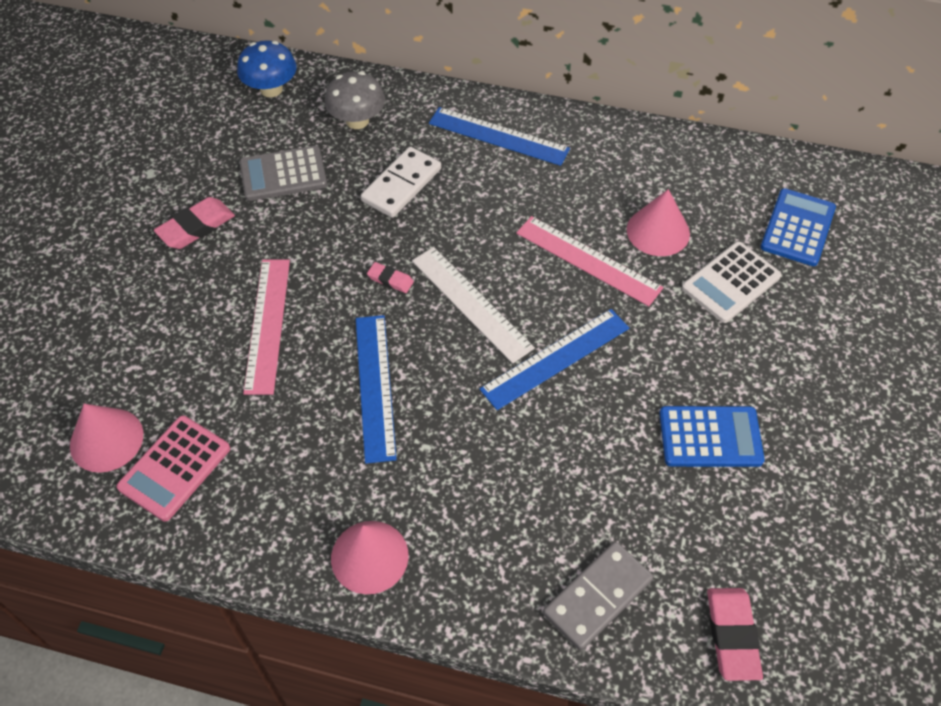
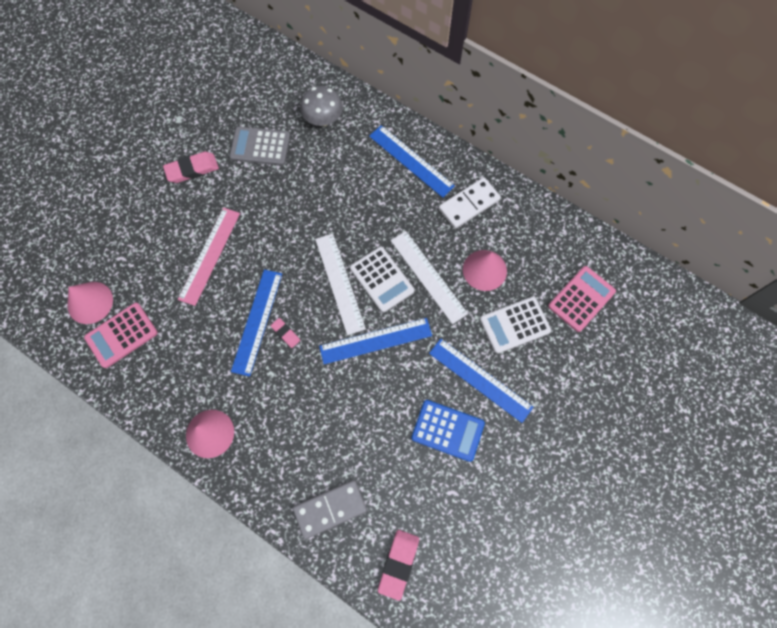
camera: 20 degrees right, 15 degrees up
blue mushroom [237,40,297,97] -> none
white domino [361,147,441,218] -> white domino moved to [439,177,501,229]
pink eraser [367,262,414,293] -> pink eraser moved to [271,318,300,348]
pink ruler [516,216,663,306] -> white ruler [391,231,468,324]
blue calculator [761,188,836,266] -> pink calculator [548,266,616,332]
none -> white calculator [350,247,415,313]
none -> blue ruler [429,339,533,423]

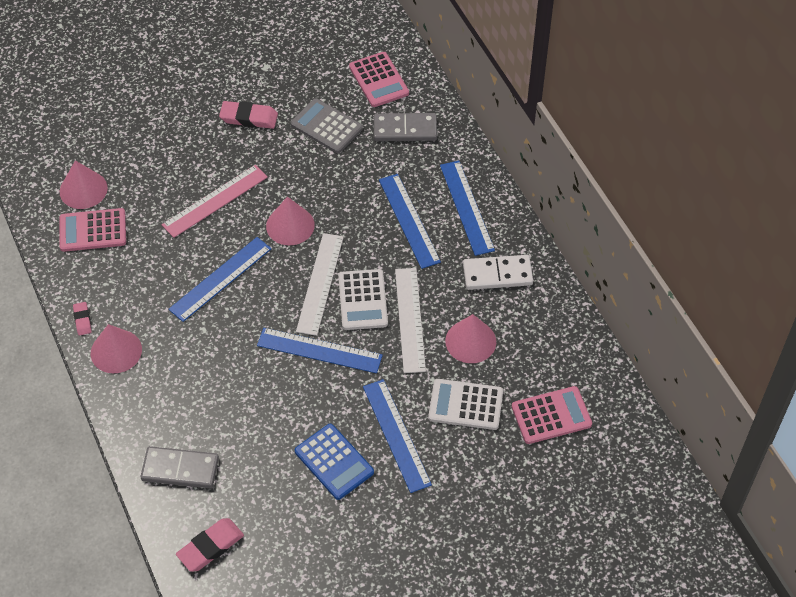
camera: 30 degrees right, 15 degrees down
pink eraser [271,318,300,348] -> pink eraser moved to [73,302,92,336]
grey mushroom [300,86,343,126] -> grey domino [374,113,437,141]
none -> pink cone [266,197,315,245]
none -> pink calculator [349,52,409,107]
none -> blue ruler [379,174,441,269]

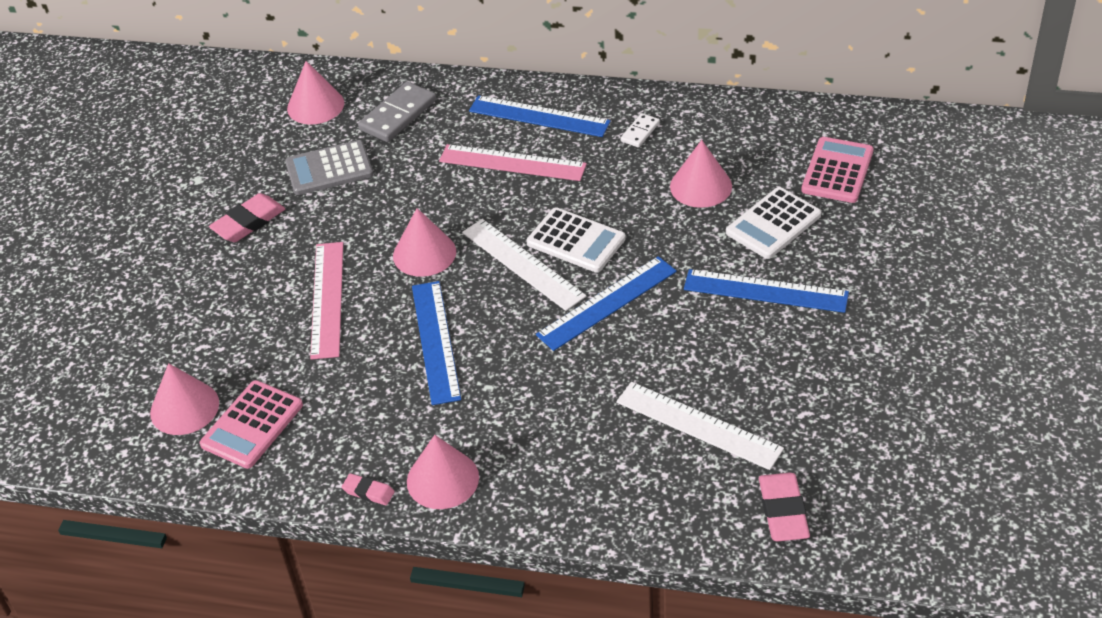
camera: 50 degrees left, 10 degrees down
grey domino [140,446,219,488] -> none
blue calculator [295,424,374,500] -> none
pink calculator [349,52,409,107] -> pink cone [287,61,344,125]
blue ruler [379,174,441,269] -> pink ruler [439,144,587,181]
white ruler [395,268,426,373] -> white ruler moved to [616,382,784,470]
white domino [463,255,533,290] -> white domino [620,113,660,147], size x0.54

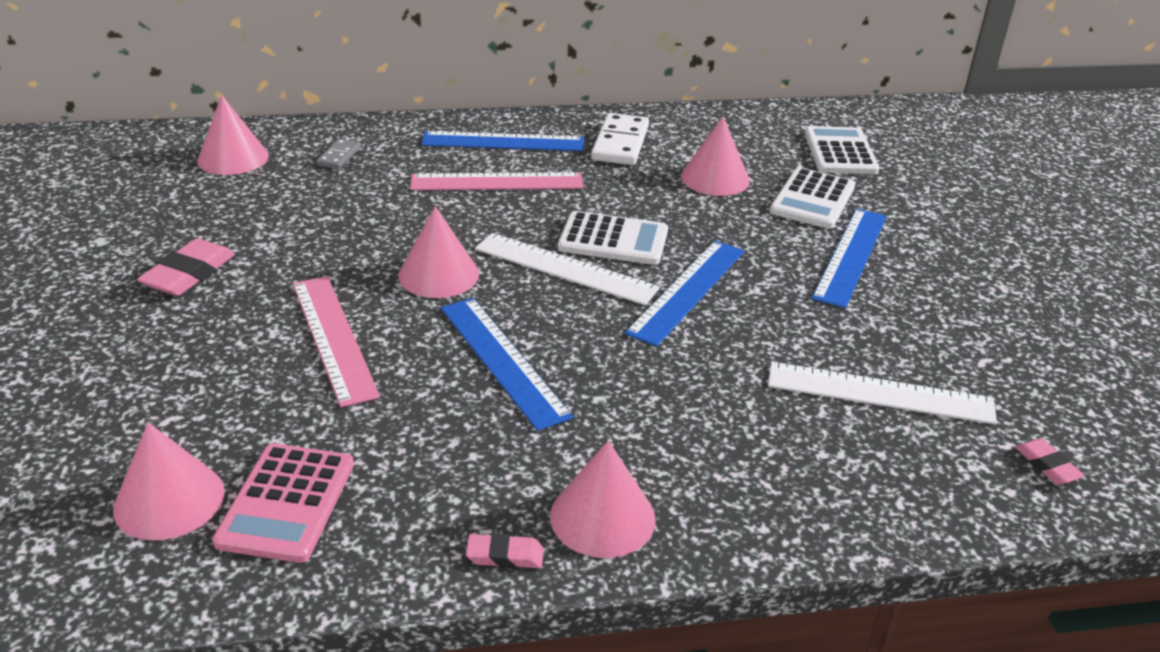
camera: 25 degrees left, 10 degrees down
grey calculator [285,140,373,195] -> none
grey domino [358,82,436,142] -> grey domino [316,139,361,169], size x0.54
white domino [620,113,660,147] -> white domino [591,113,649,165], size x1.84
blue ruler [684,269,849,313] -> blue ruler turned 60 degrees counterclockwise [811,208,887,308]
pink eraser [759,472,810,542] -> pink eraser [1015,438,1085,485], size x0.57
pink calculator [801,137,874,203] -> white calculator [804,126,879,174]

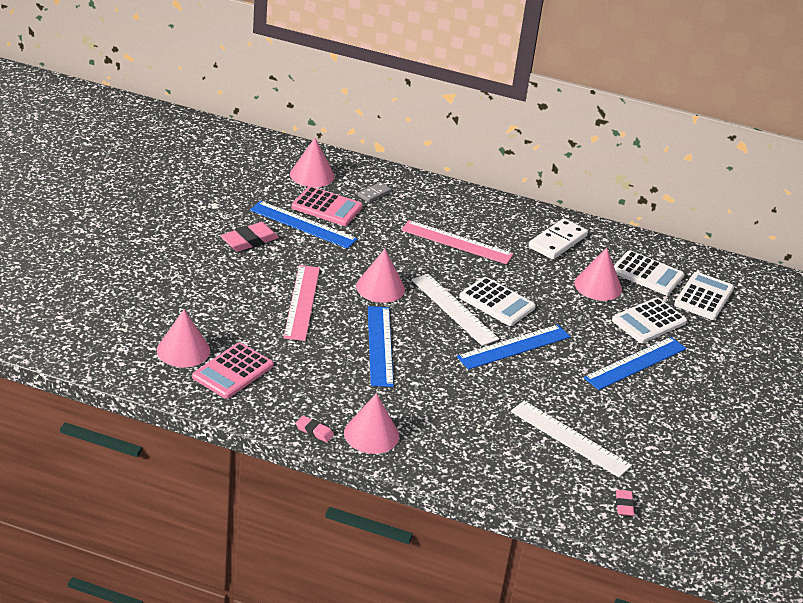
camera: 25 degrees right, 0 degrees up
blue ruler [421,131,584,151] -> blue ruler moved to [250,201,358,249]
none -> pink calculator [291,186,363,226]
none -> white calculator [614,250,684,295]

